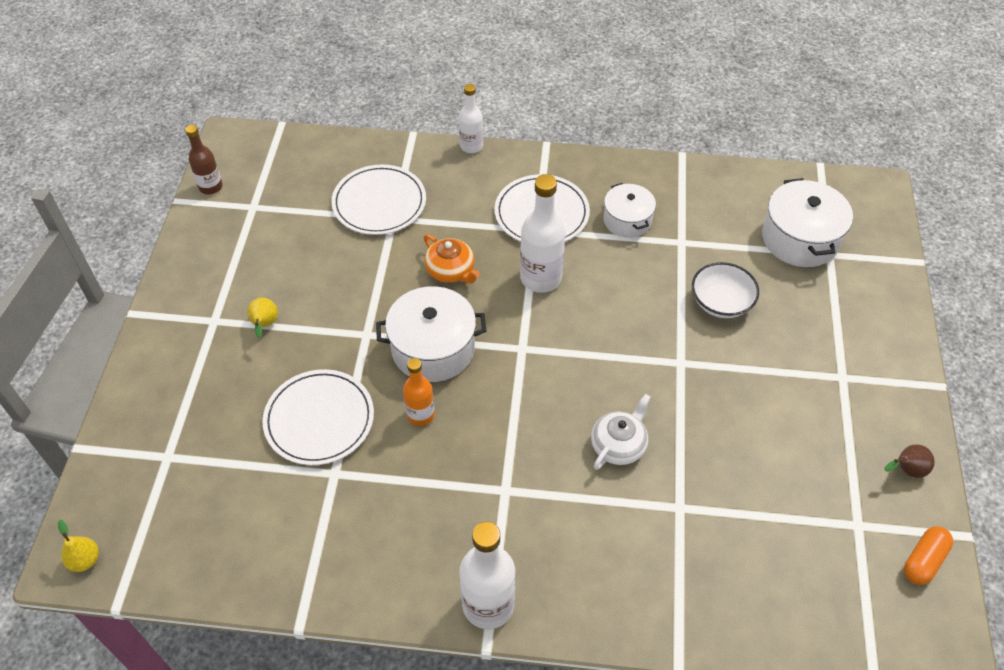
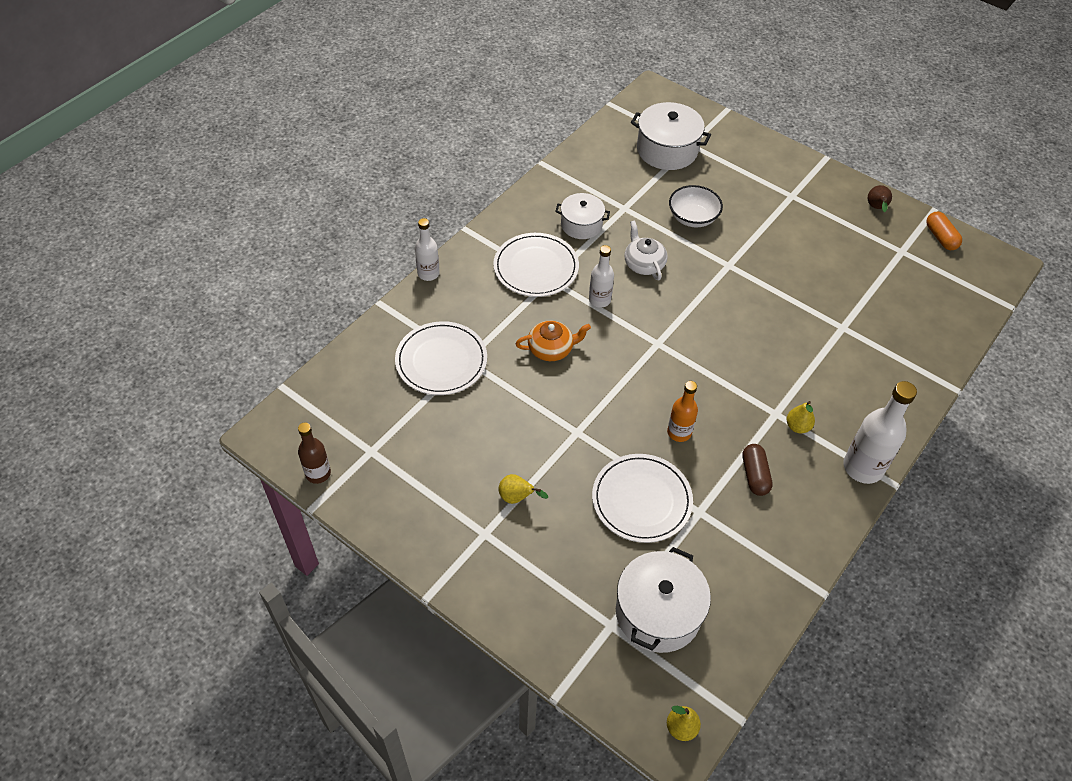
camera: 60 degrees left, 0 degrees up
white pot [376,286,486,382] -> white pot moved to [616,547,711,653]
white bottle [520,174,566,293] -> white bottle [589,245,614,308], size x0.61
white teapot [591,394,651,470] -> white teapot moved to [624,220,668,280]
none -> brown capsule [742,444,773,496]
none -> yellow pear [787,401,815,433]

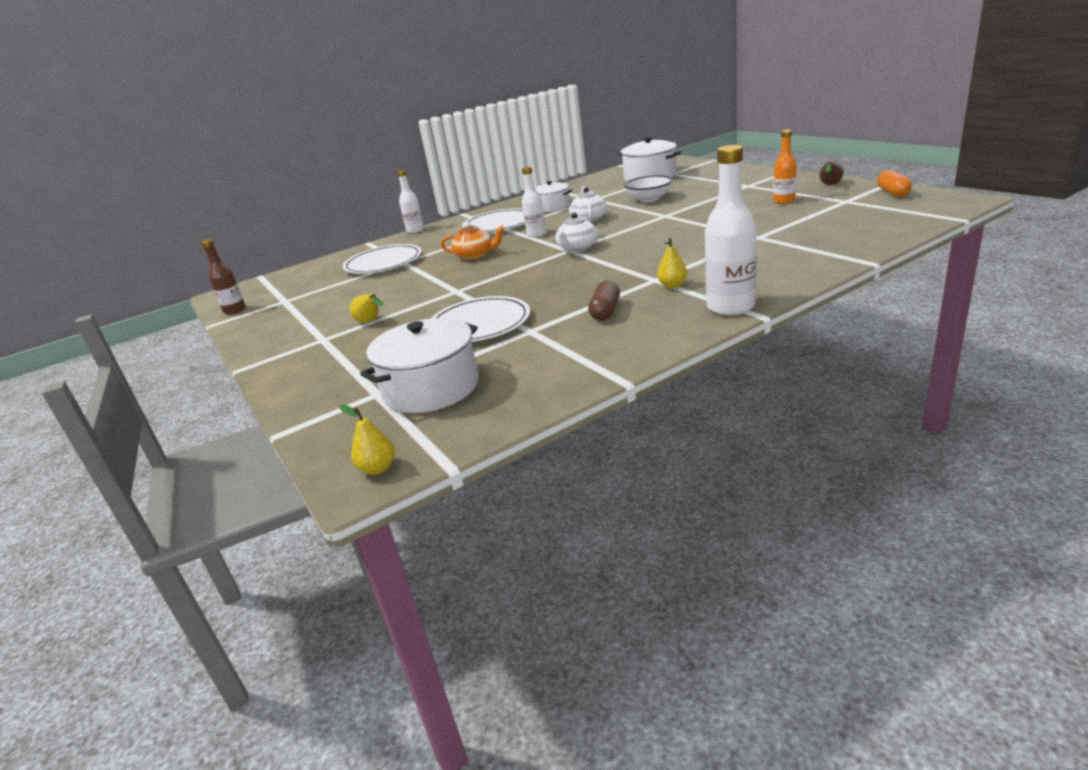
camera: 25 degrees right, 25 degrees down
orange bottle [667,381,698,442] -> orange bottle moved to [773,130,797,204]
none -> white teapot [555,213,598,252]

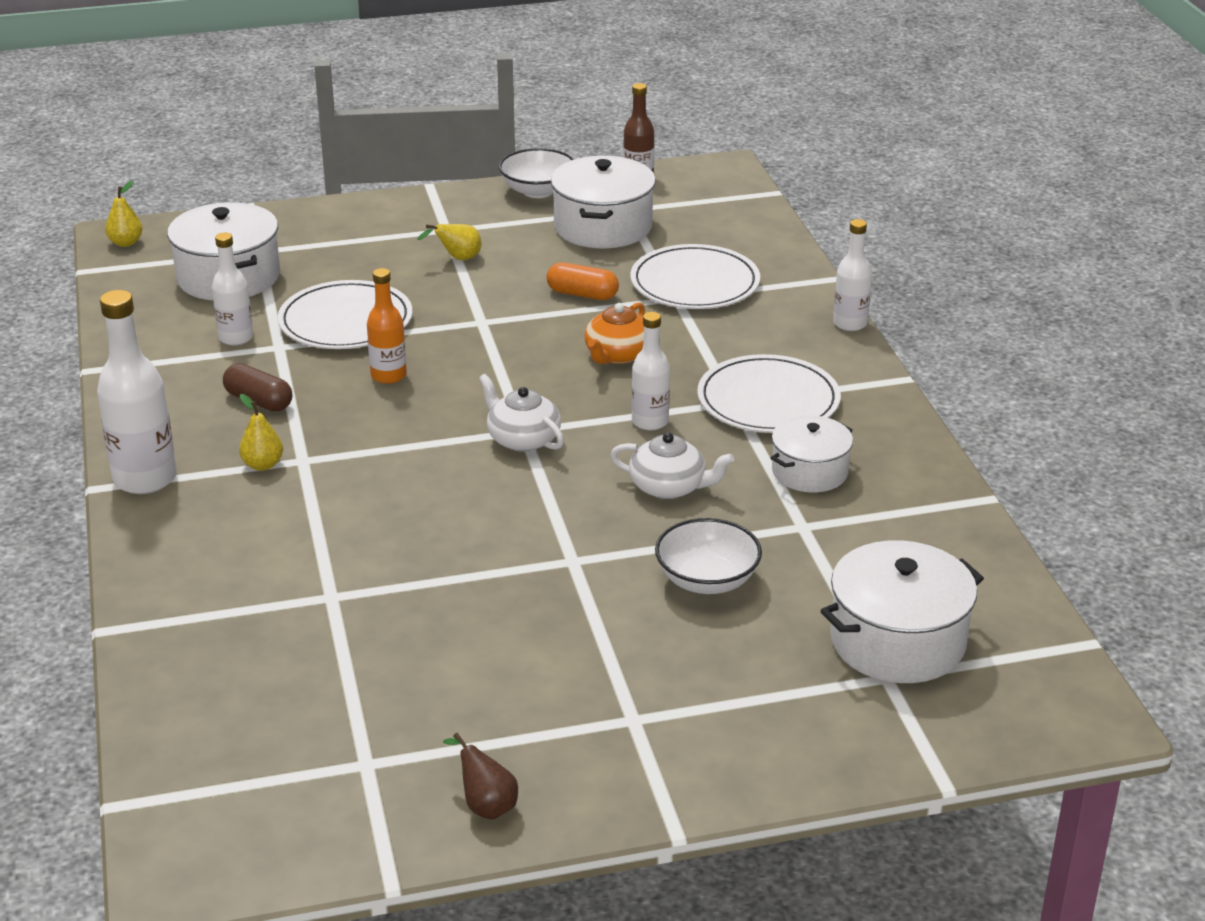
camera: 105 degrees right, 5 degrees up
orange bottle [773,130,797,204] -> orange bottle moved to [367,268,407,384]
orange capsule [877,170,912,197] -> orange capsule moved to [546,262,619,300]
none -> white bottle [212,233,253,346]
none -> white bowl [499,148,575,198]
none -> white pot [551,156,656,248]

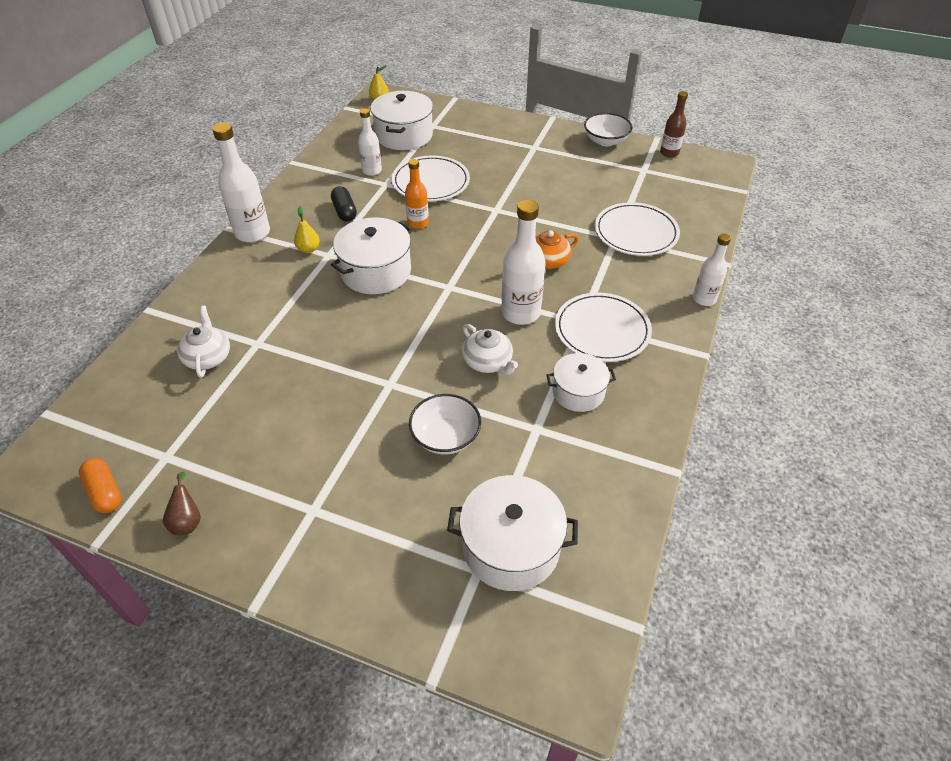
camera: 35 degrees right, 15 degrees up
brown capsule [223,363,292,412] -> black capsule [331,186,357,222]
yellow pear [417,224,481,260] -> none
white teapot [479,374,564,452] -> white teapot moved to [177,306,230,378]
orange capsule [546,262,619,300] -> orange capsule moved to [79,458,121,513]
white pot [551,156,656,248] -> white pot moved to [331,217,413,294]
white bottle [632,312,670,430] -> white bottle [501,199,546,325], size x1.63

